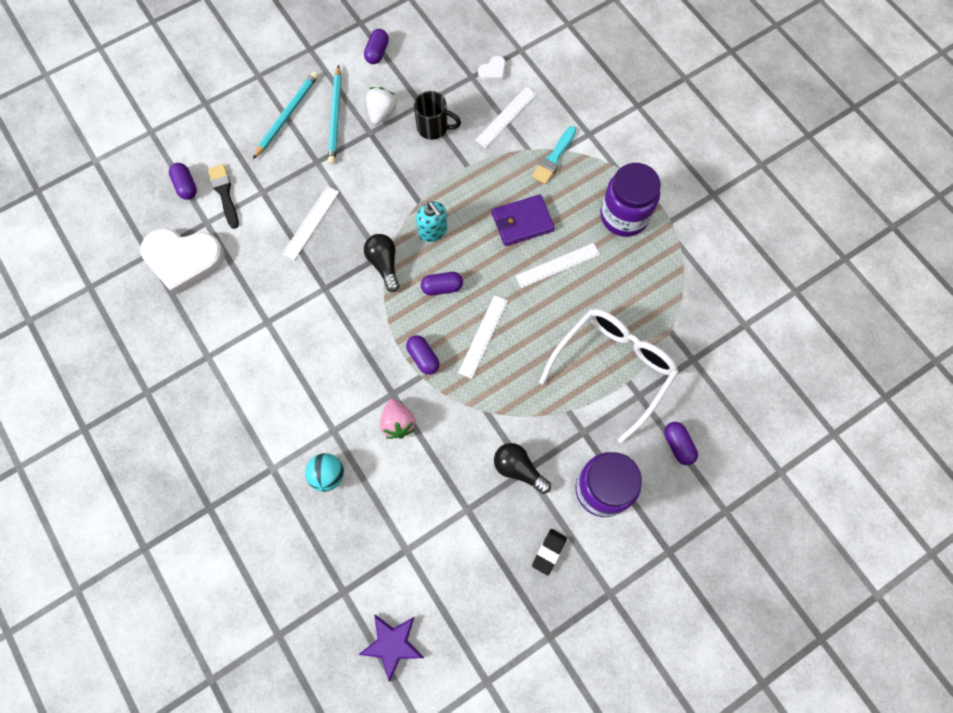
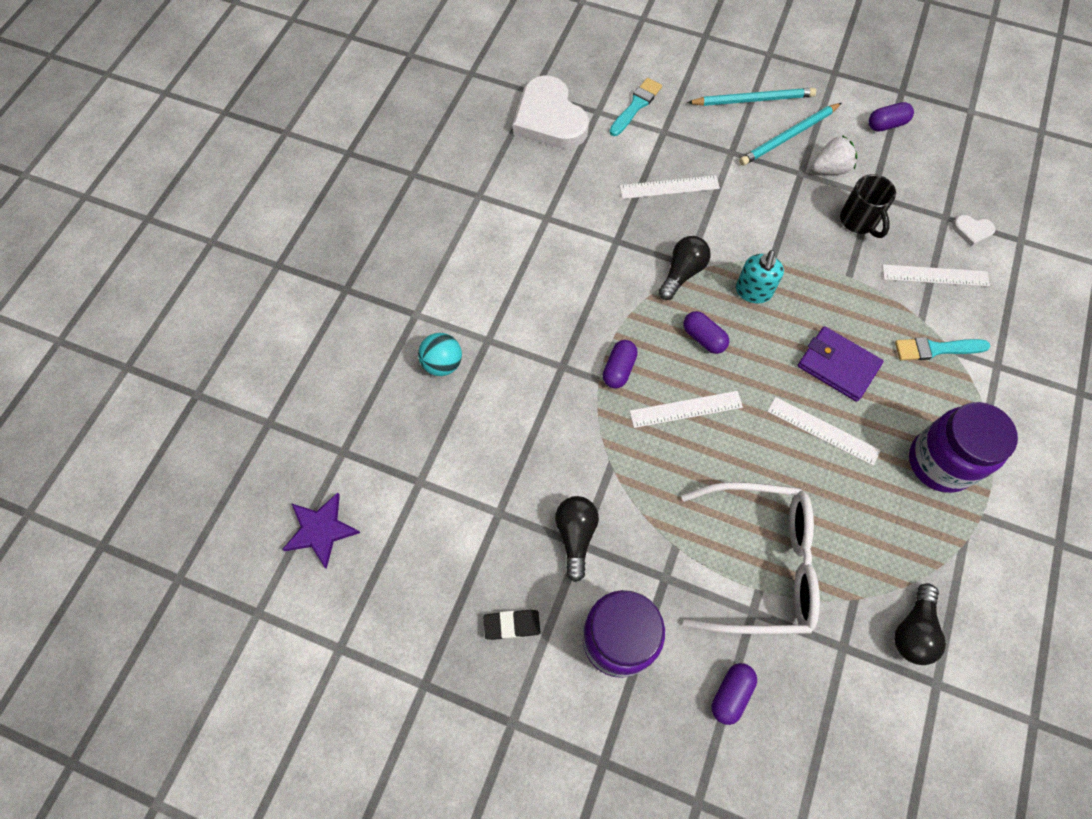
camera: 55 degrees right, 5 degrees down
purple capsule [169,163,197,200] -> none
black brush [208,164,239,229] -> turquoise brush [610,78,662,136]
pink strawberry [380,399,415,439] -> none
none -> black light bulb [894,583,946,665]

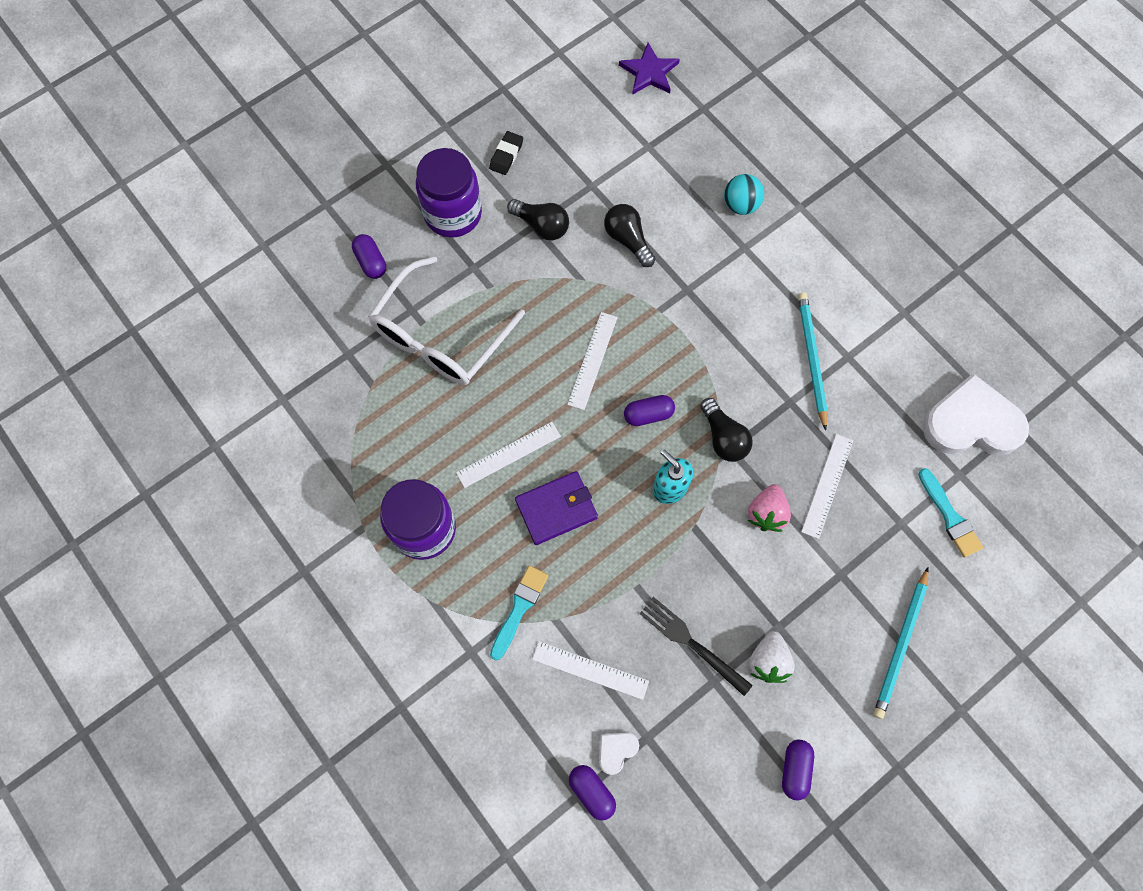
camera: 120 degrees right, 5 degrees up
purple capsule [603,340,638,388] -> purple capsule moved to [569,765,616,821]
turquoise pencil [739,103,842,166] -> turquoise pencil moved to [798,292,828,431]
black mug [840,174,896,238] -> black fork [639,597,753,696]
white ruler [882,264,990,287] -> white ruler turned 75 degrees clockwise [532,641,649,700]
black light bulb [894,583,946,665] -> black light bulb moved to [604,204,655,267]
none -> pink strawberry [748,484,791,532]

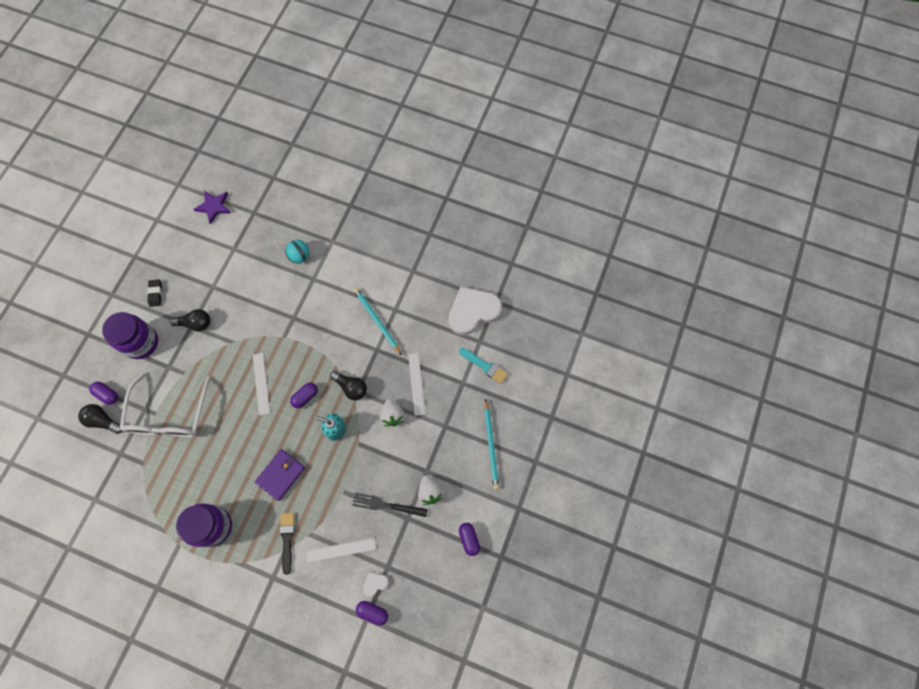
camera: 30 degrees left, 0 degrees up
white ruler [456,422,561,488] -> none
turquoise brush [490,566,548,661] -> black brush [280,513,295,575]
white heart [599,733,639,775] -> white heart turned 45 degrees clockwise [363,572,389,597]
black light bulb [604,204,655,267] -> black light bulb moved to [78,404,123,434]
pink strawberry [748,484,791,532] -> white strawberry [380,399,404,427]

